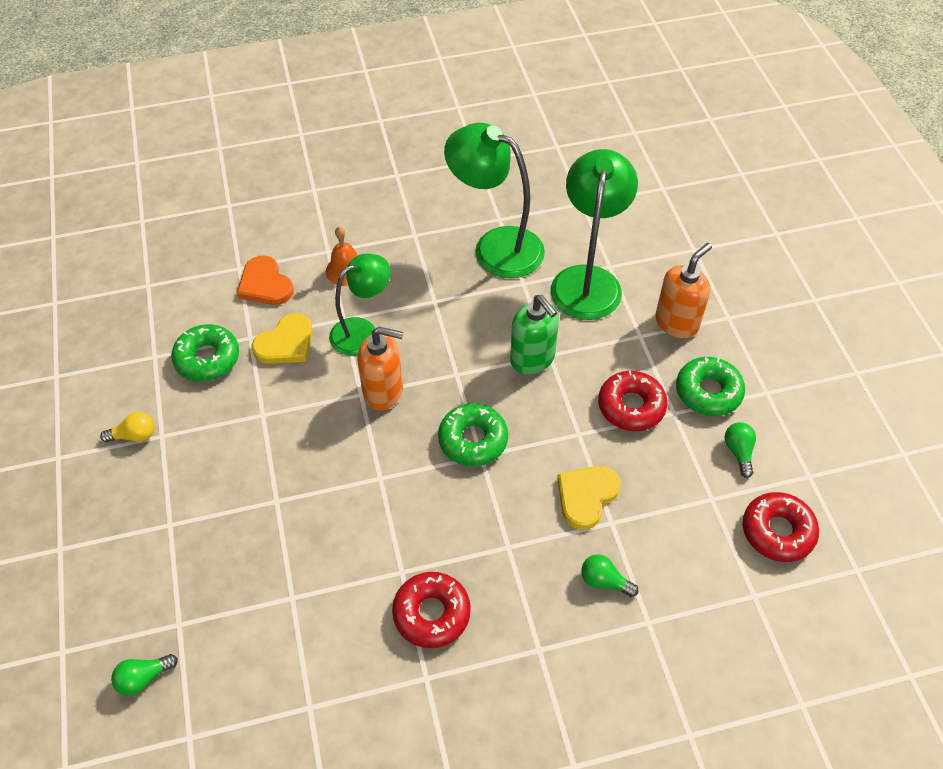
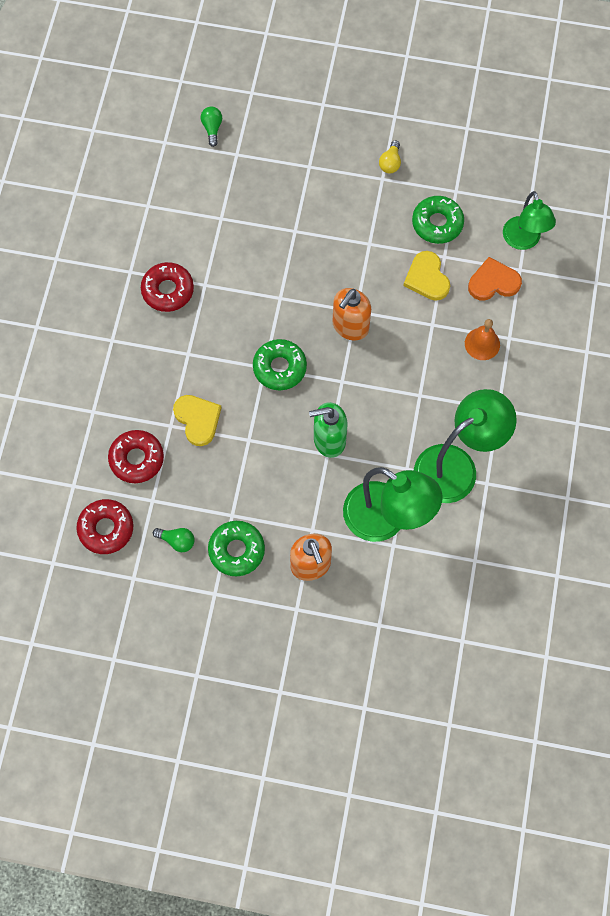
camera: 115 degrees right, 15 degrees up
green lamp [329,253,391,355] -> green lamp moved to [503,191,556,250]
green light bulb [581,554,639,597] -> none
red donut [598,370,667,431] -> red donut moved to [108,430,164,483]

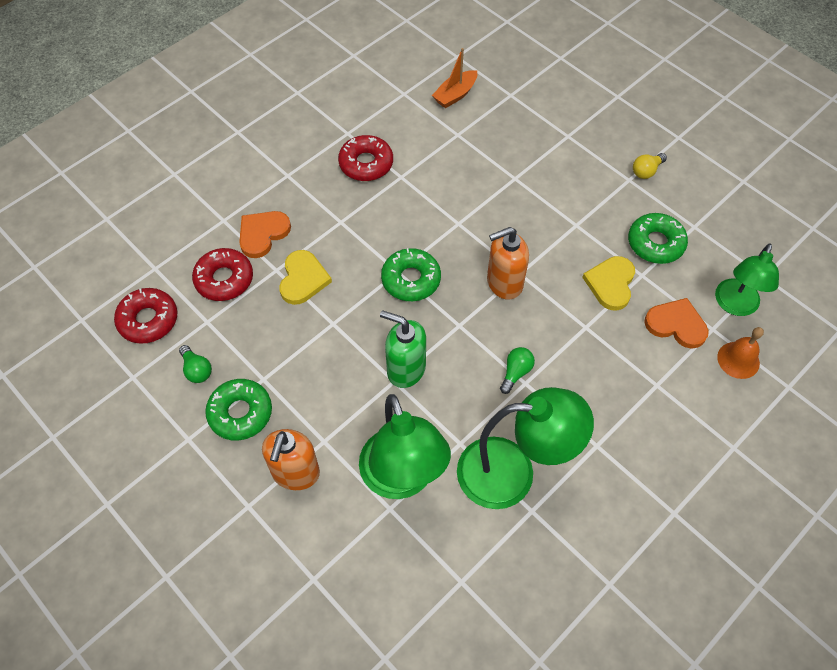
camera: 35 degrees right, 10 degrees down
green light bulb [201,106,222,147] -> green light bulb moved to [500,347,535,394]
orange bell [465,319,500,360] -> orange bell moved to [717,327,764,379]
none -> orange heart [239,211,291,258]
none -> orange boat [432,48,477,108]

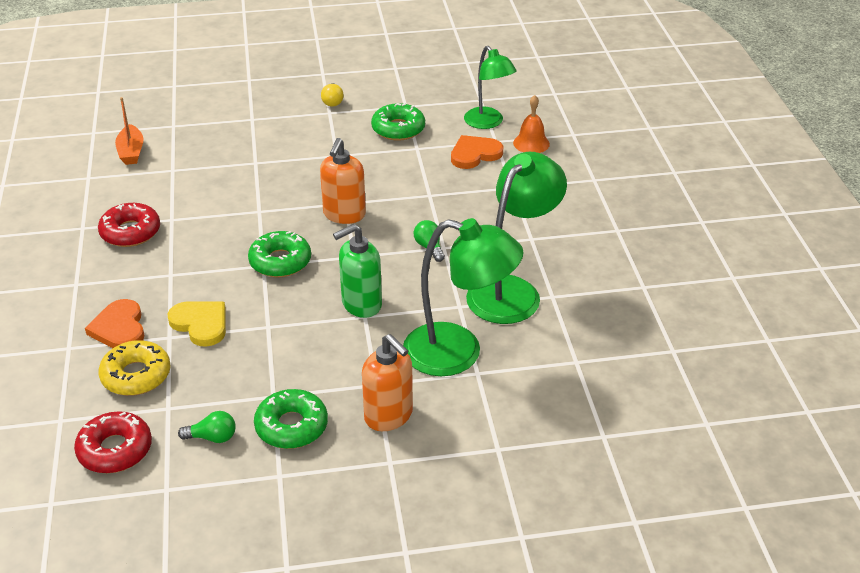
camera: 55 degrees left, 20 degrees down
red donut [192,248,253,301] -> yellow donut [98,340,171,396]
yellow heart [582,256,635,311] -> none

